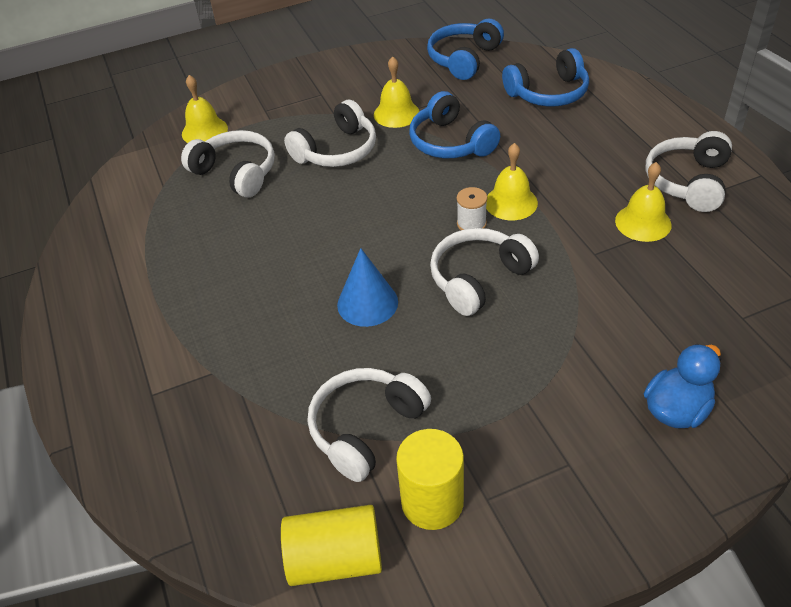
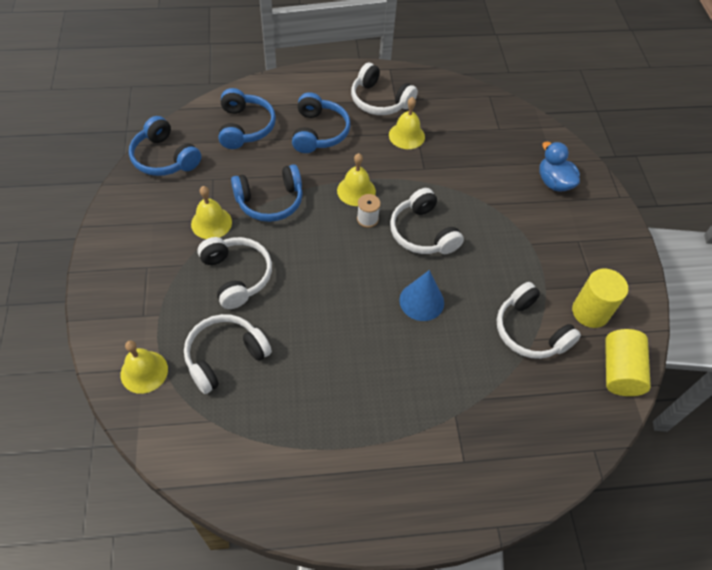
camera: 80 degrees left, 10 degrees up
none -> blue headphones [292,92,351,153]

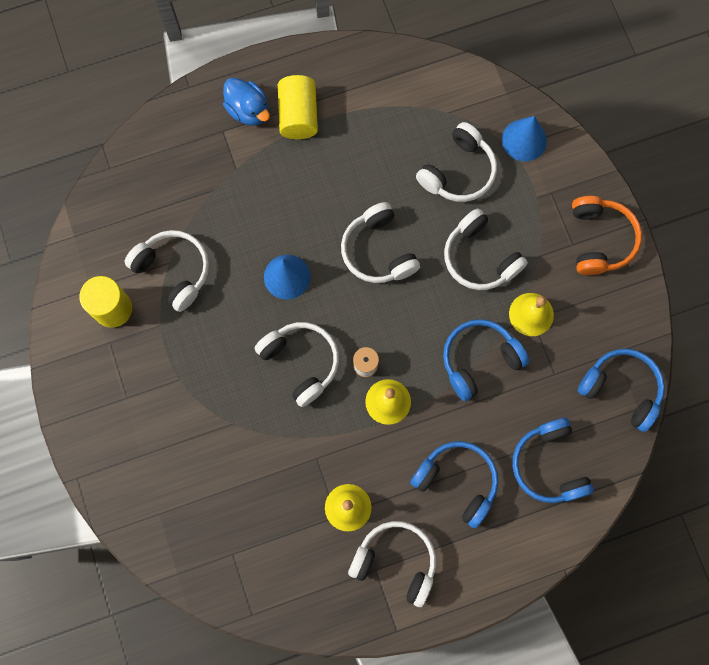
camera: 170 degrees right, 20 degrees up
yellow bell [121,340,168,394] -> blue cone [502,116,547,161]
blue headphones [292,92,351,153] -> blue headphones turned 135 degrees clockwise [410,441,498,528]
blue duck [540,142,580,192] -> blue duck moved to [223,78,270,126]
yellow cylinder [605,329,651,396] -> yellow cylinder moved to [278,75,318,139]
none -> white headphones [341,202,420,283]
none -> orange headphones [572,196,642,275]

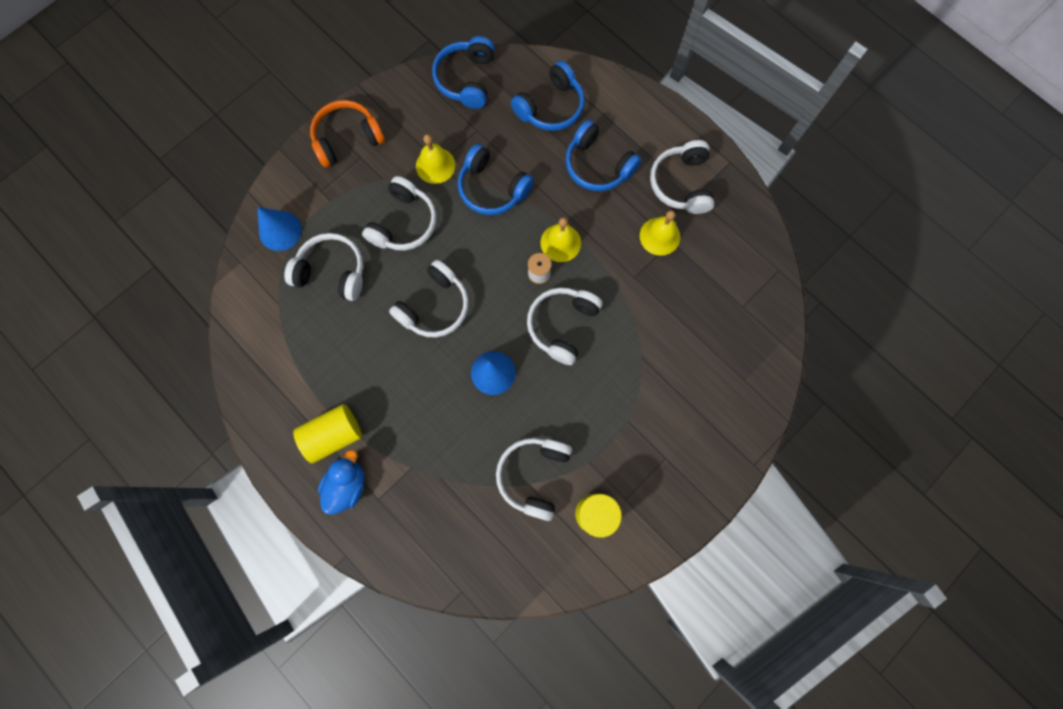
camera: 115 degrees left, 0 degrees up
blue headphones [410,441,498,528] -> blue headphones turned 60 degrees counterclockwise [566,120,641,191]

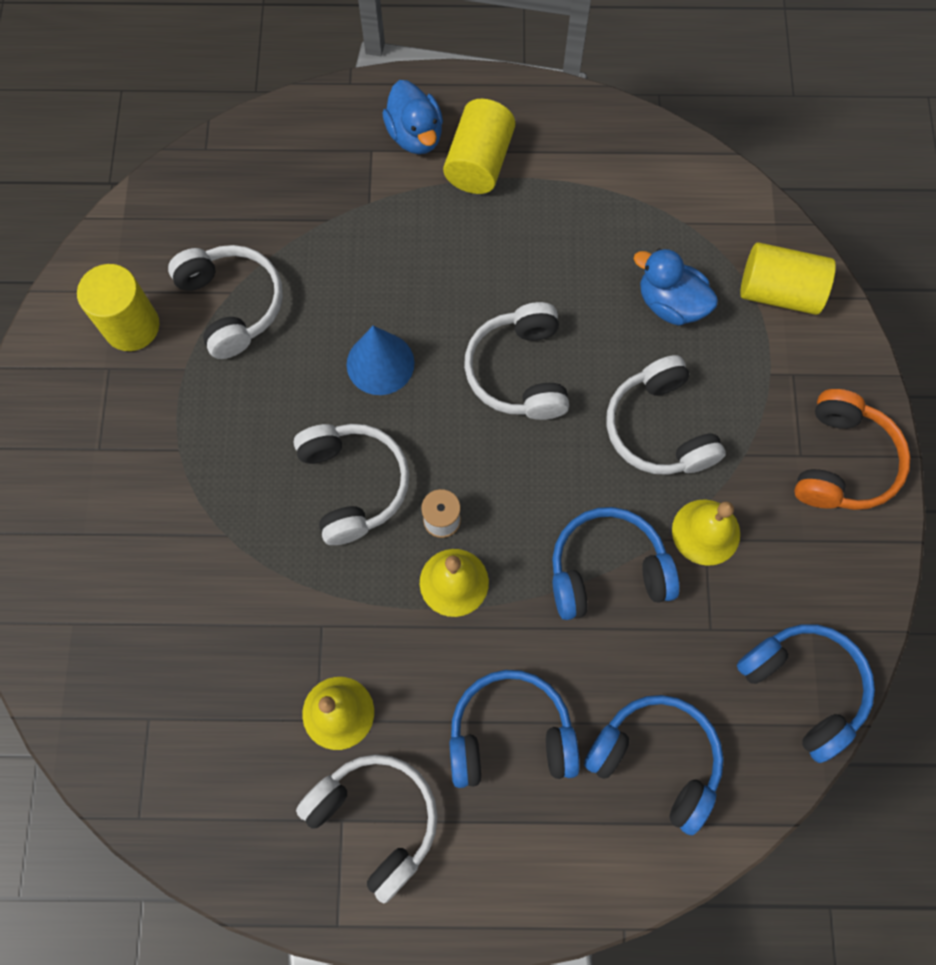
camera: 135 degrees right, 5 degrees down
blue cone [257,207,302,251] -> yellow cylinder [740,242,836,315]
white headphones [284,233,363,301] -> blue duck [634,248,718,326]
blue headphones [511,61,585,131] -> blue headphones turned 120 degrees clockwise [584,695,724,835]

